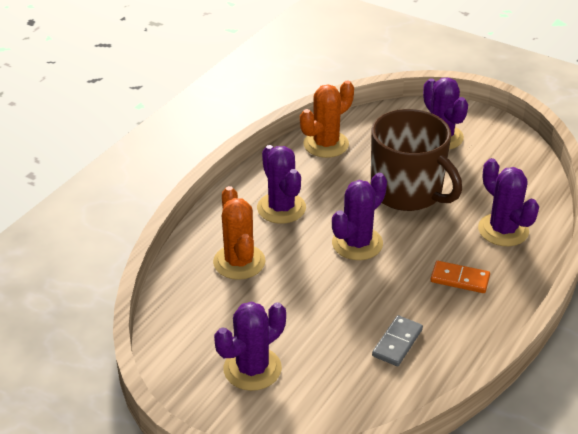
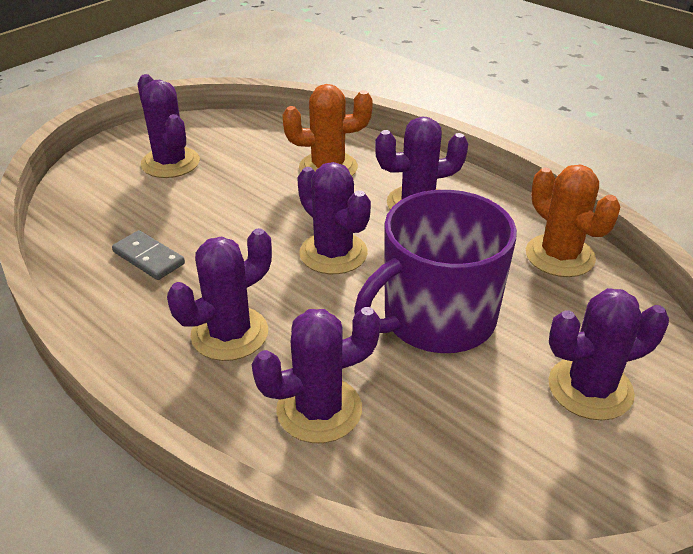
camera: 100 degrees right, 0 degrees up
brown mug [371,109,462,211] -> purple mug [354,190,517,353]
orange domino [431,261,490,293] -> purple cactus [167,228,272,361]

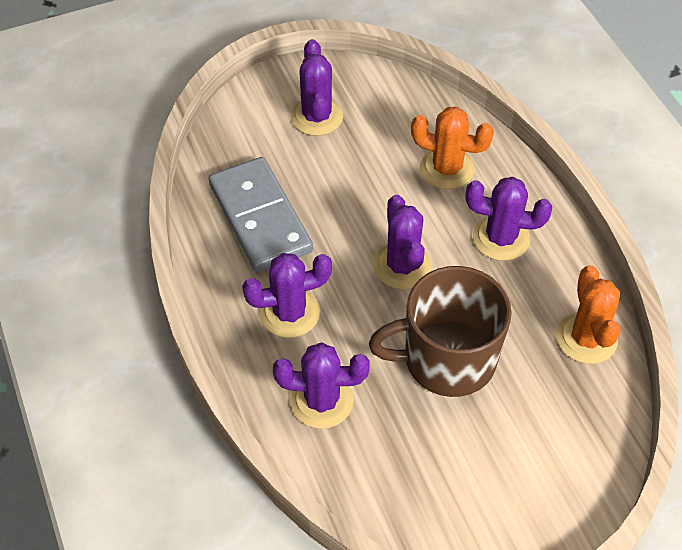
camera: 25 degrees right, 15 degrees up
grey domino [112,230,185,280] -> grey domino [209,157,313,273], size x2.13
purple mug [354,190,517,353] -> brown mug [369,266,512,397]
purple cactus [549,288,669,420] -> none

